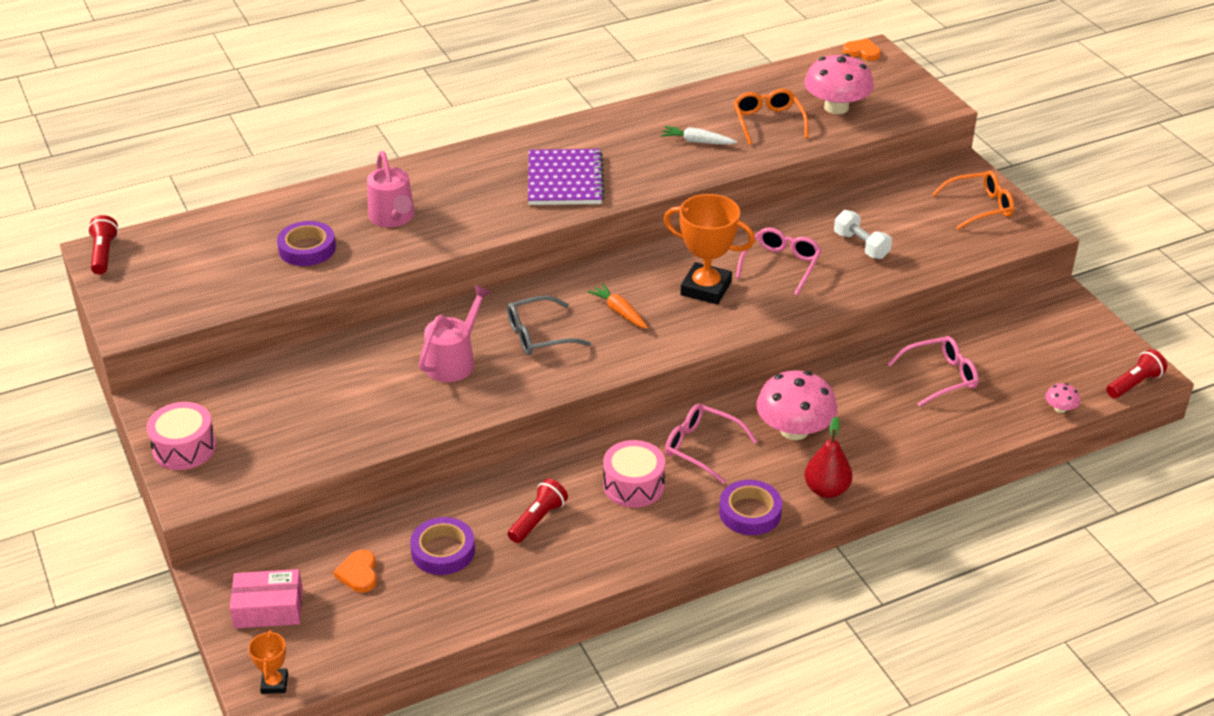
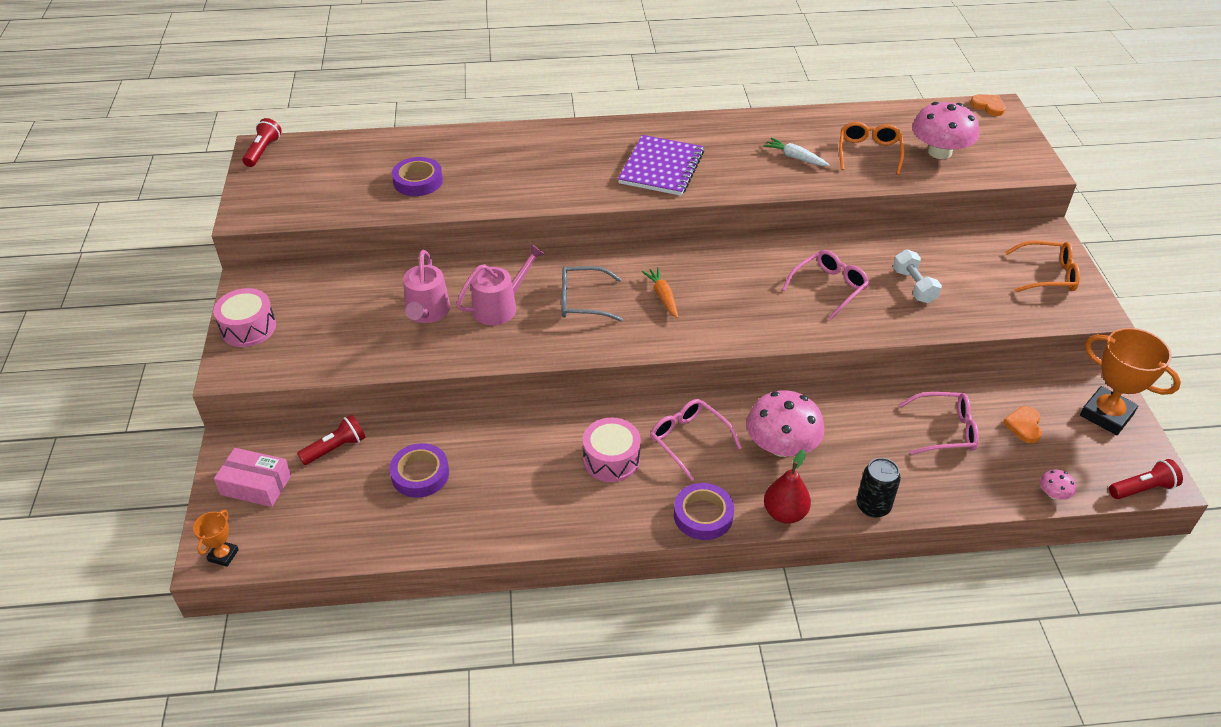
camera: 20 degrees right, 5 degrees up
orange heart [334,550,377,593] -> orange heart moved to [1003,406,1042,443]
pink watering can [367,151,415,227] -> pink watering can moved to [403,250,450,323]
red flashlight [508,479,568,543] -> red flashlight moved to [297,415,366,465]
orange trophy [664,194,755,304] -> orange trophy moved to [1080,328,1181,435]
none -> black can [856,458,901,518]

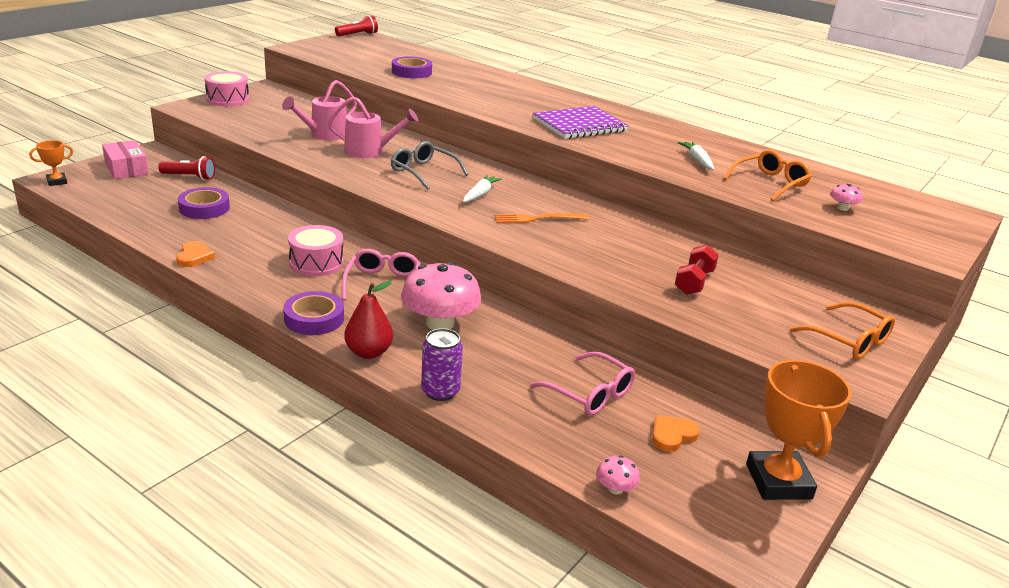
camera: 40 degrees right, 15 degrees down
orange carrot [642,267,678,318] -> white carrot [463,175,502,202]
pink glasses [782,250,870,320] -> none
black can [856,458,901,518] -> purple can [421,328,463,401]
white dumbbell [893,249,942,303] -> red dumbbell [675,245,719,295]
pink mushroom [912,102,979,159] -> pink mushroom [830,184,863,211], size x0.43
orange heart [970,94,1006,116] -> orange heart moved to [176,241,215,267]
red flashlight [1109,459,1183,499] -> none
none -> orange fork [494,213,589,223]

